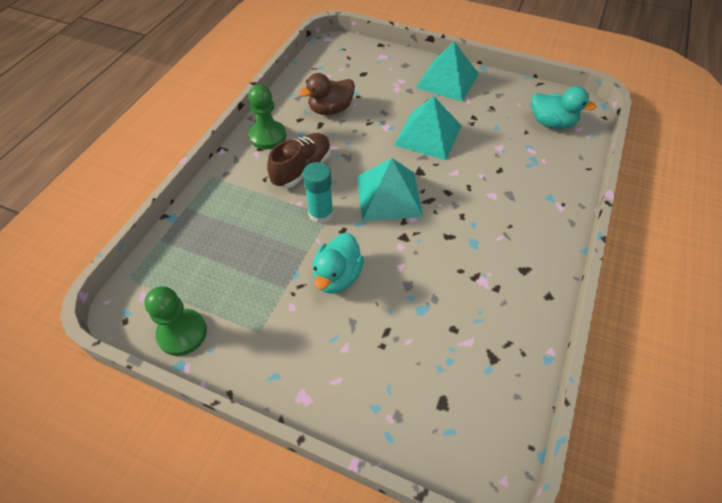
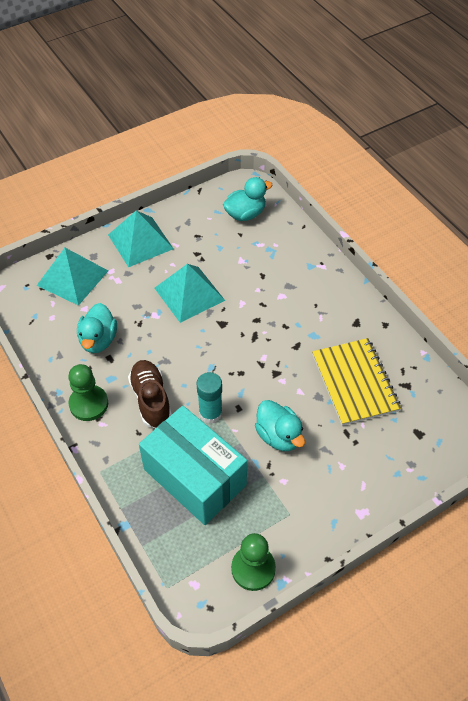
camera: 55 degrees left, 0 degrees up
brown duck [299,73,355,115] -> turquoise duck [77,303,117,353]
turquoise pyramid [357,158,423,221] -> turquoise pyramid moved to [37,248,108,306]
none -> turquoise box [139,406,247,525]
none -> yellow notebook [312,338,401,426]

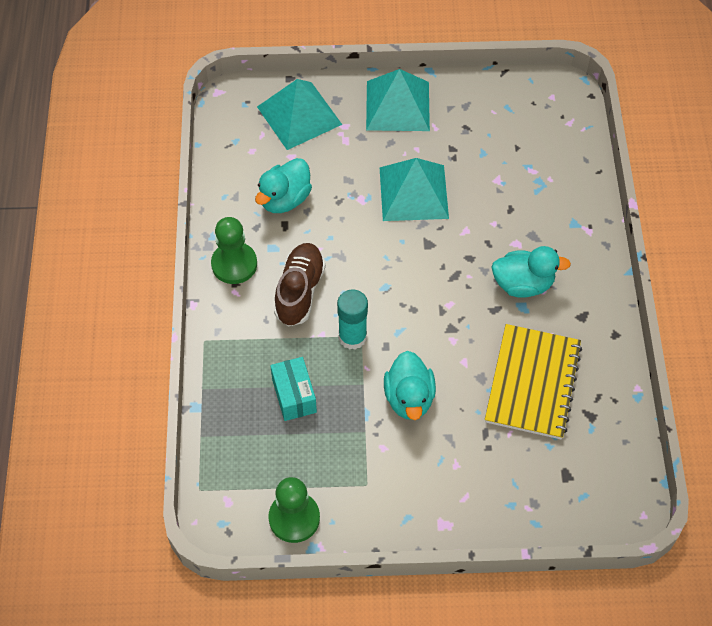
camera: 30 degrees right, 5 degrees up
turquoise box [139,406,247,525] -> turquoise box [270,357,317,421], size x0.48
turquoise duck [223,177,272,221] -> turquoise duck moved to [491,246,571,298]

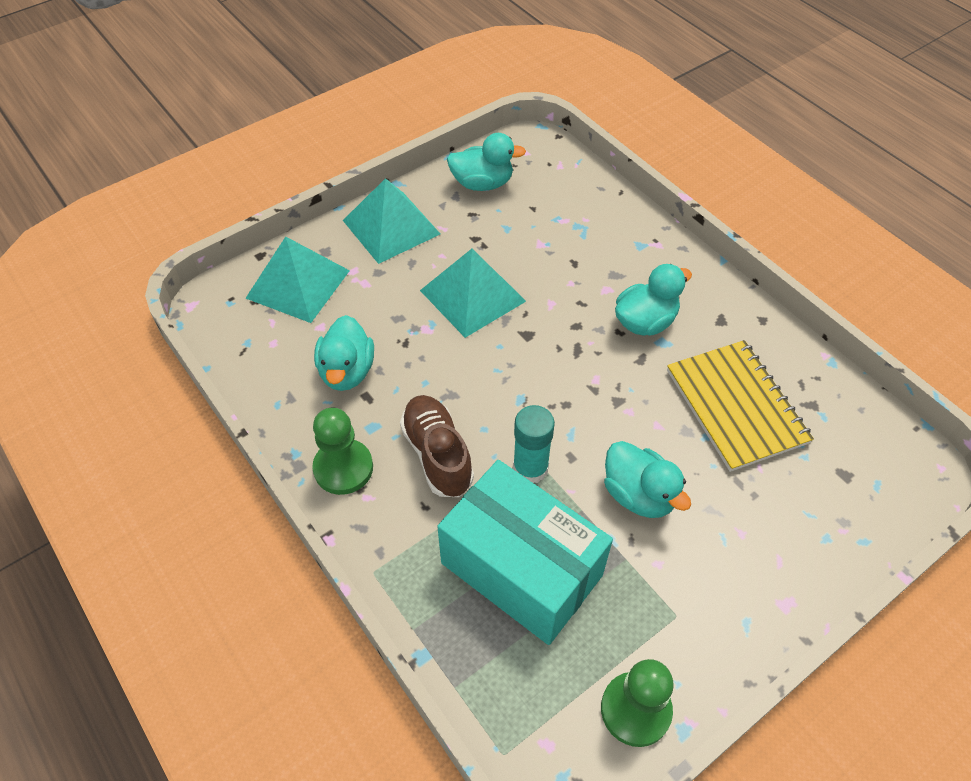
camera: 35 degrees left, 5 degrees down
turquoise box [270,357,317,421] -> turquoise box [437,460,613,645], size x2.10
none -> turquoise duck [447,133,526,191]

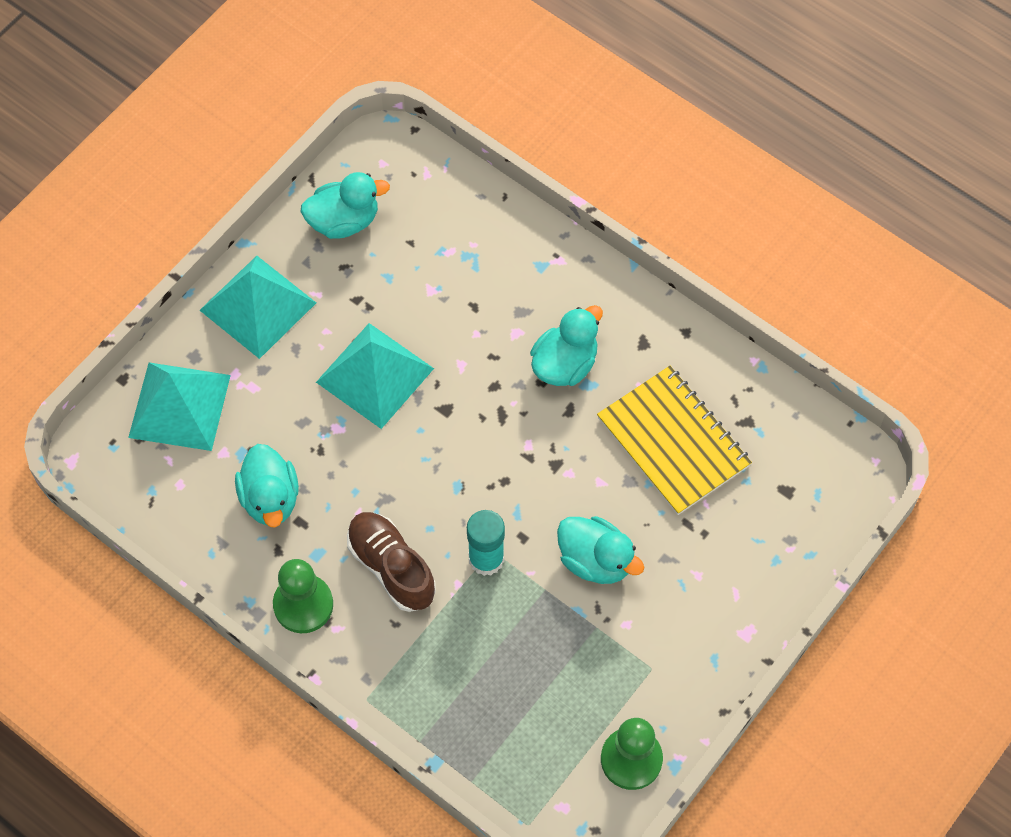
camera: 15 degrees left, 10 degrees up
turquoise box [437,460,613,645] -> none

